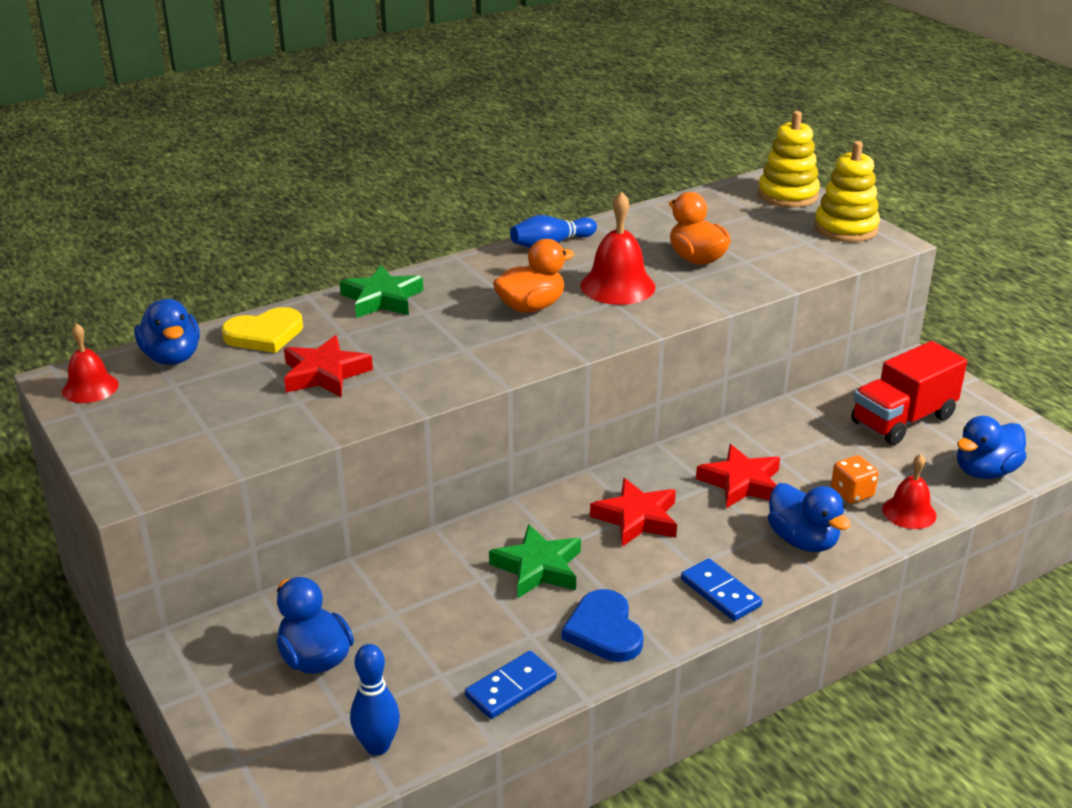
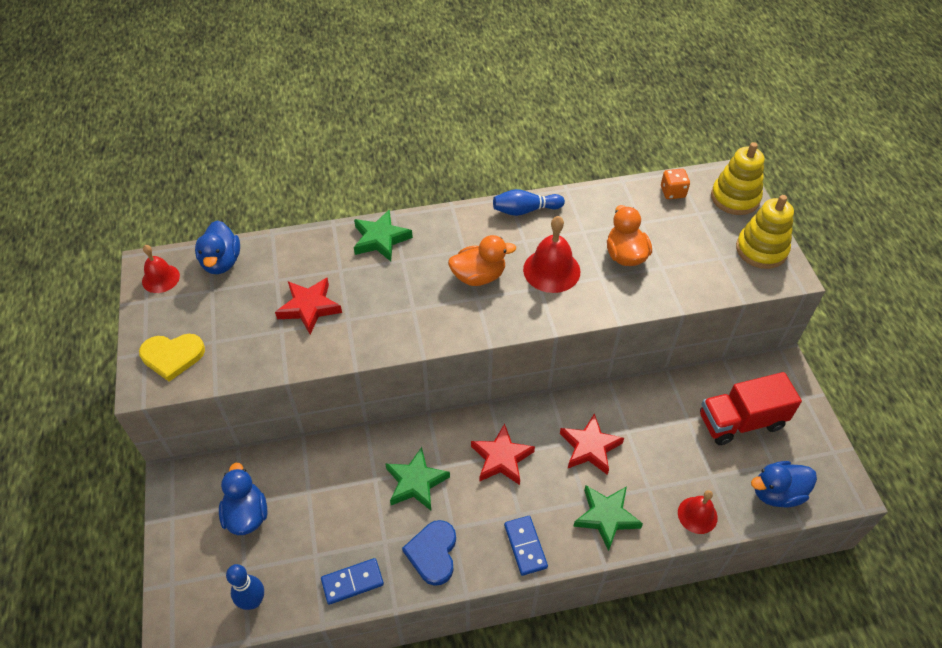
camera: 20 degrees right, 20 degrees up
yellow heart [221,307,303,353] -> yellow heart moved to [139,334,205,382]
blue duck [768,483,851,552] -> green star [573,486,643,551]
orange dice [831,455,879,504] -> orange dice moved to [661,169,690,199]

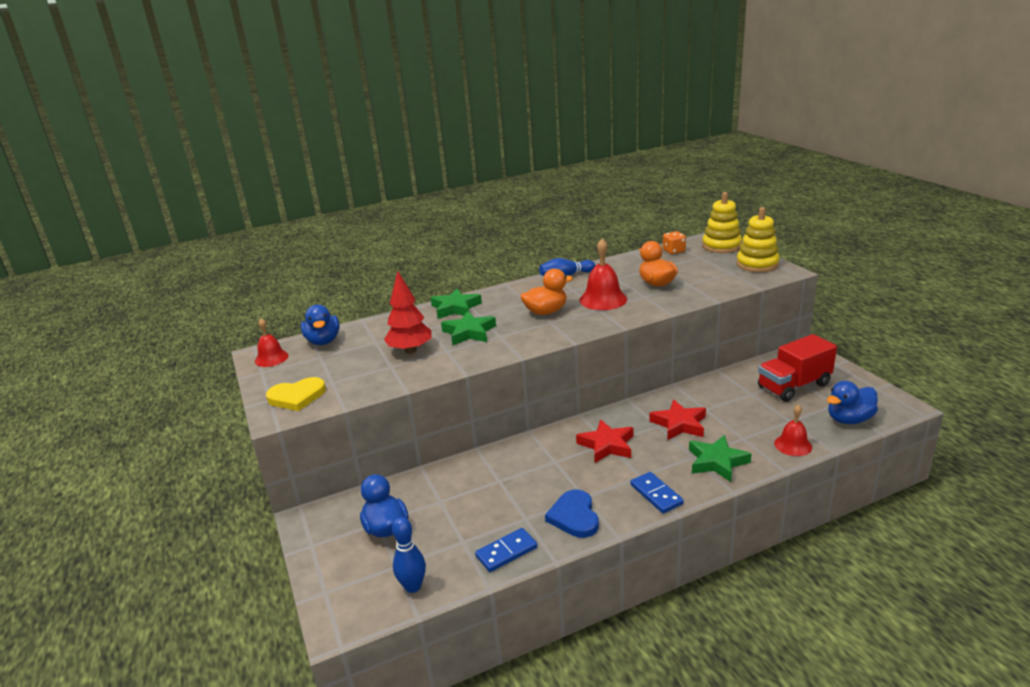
camera: 10 degrees left, 25 degrees down
red star [275,278,342,334] -> red tree [384,271,432,354]
green star [385,447,450,510] -> green star moved to [441,311,496,345]

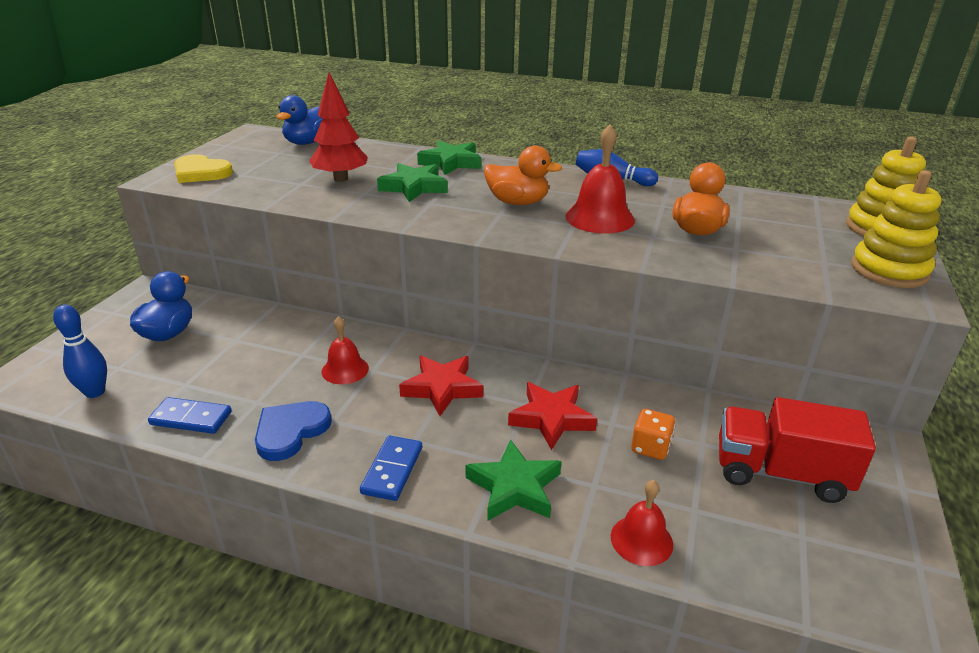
camera: 40 degrees right, 5 degrees up
red bell [255,318,289,367] -> red bell moved to [322,316,369,384]
orange dice [663,231,686,254] -> orange dice moved to [631,409,675,460]
blue duck [827,381,878,424] -> none

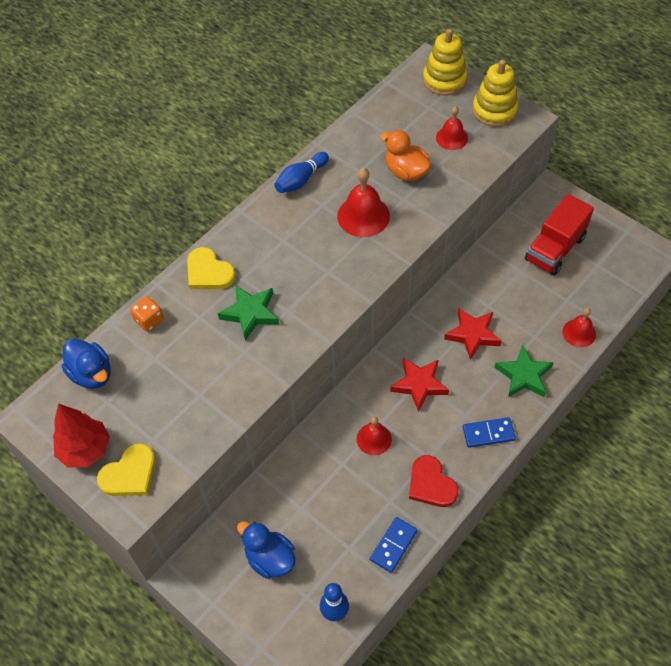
camera: 65 degrees left, 25 degrees up
blue heart [255,401,332,461] -> red heart [409,455,459,507]
red tree [309,72,368,182] -> red tree moved to [53,403,110,468]
blue domino [360,436,422,501] -> blue domino turned 45 degrees counterclockwise [463,417,516,448]
green star [417,140,481,175] -> yellow heart [187,247,236,289]
orange duck [484,145,562,205] -> none
orange dice [631,409,675,460] -> orange dice moved to [130,296,164,332]
none -> red bell [436,106,468,150]

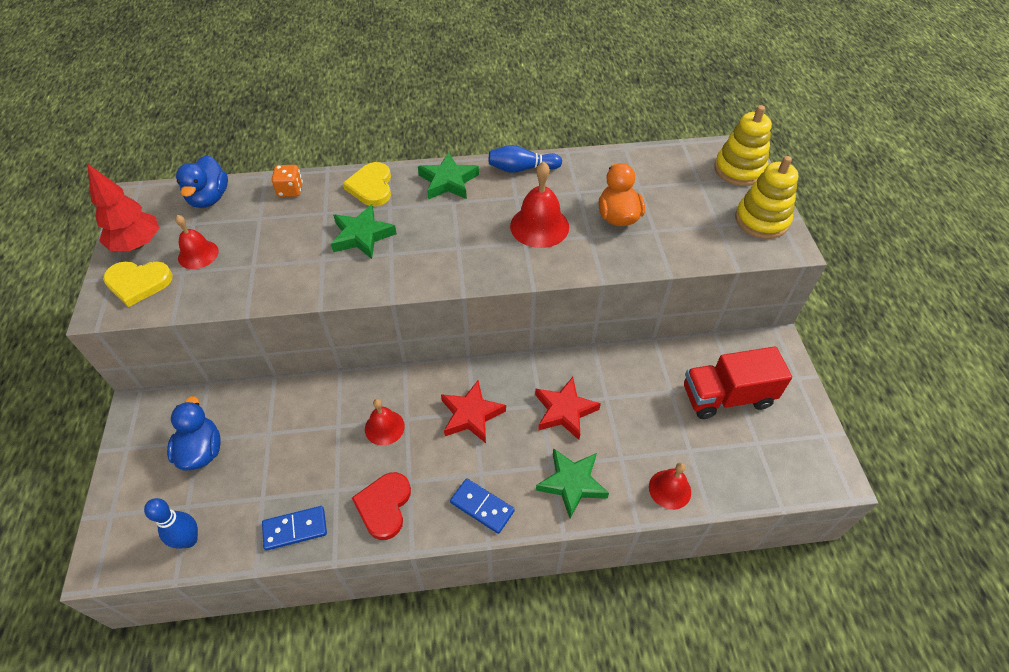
camera: 40 degrees right, 5 degrees down
red bell [436,106,468,150] -> red bell moved to [175,215,219,269]
none -> green star [418,153,479,199]

